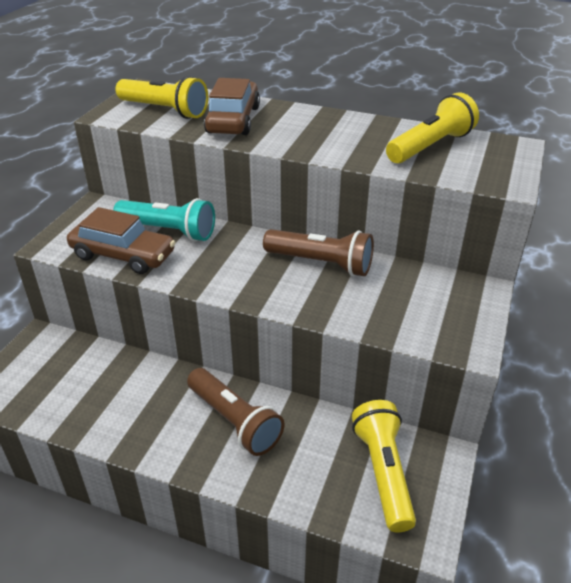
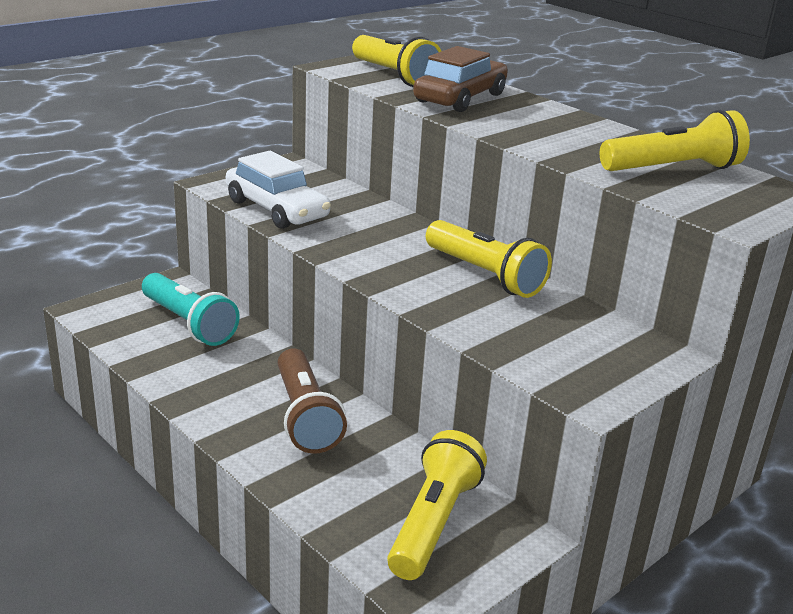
camera: 25 degrees right, 10 degrees down
brown car [67,207,175,274] -> white car [226,151,331,229]
turquoise flashlight [113,198,215,241] -> turquoise flashlight moved to [142,273,240,346]
brown flashlight [263,229,374,276] -> yellow flashlight [426,220,552,298]

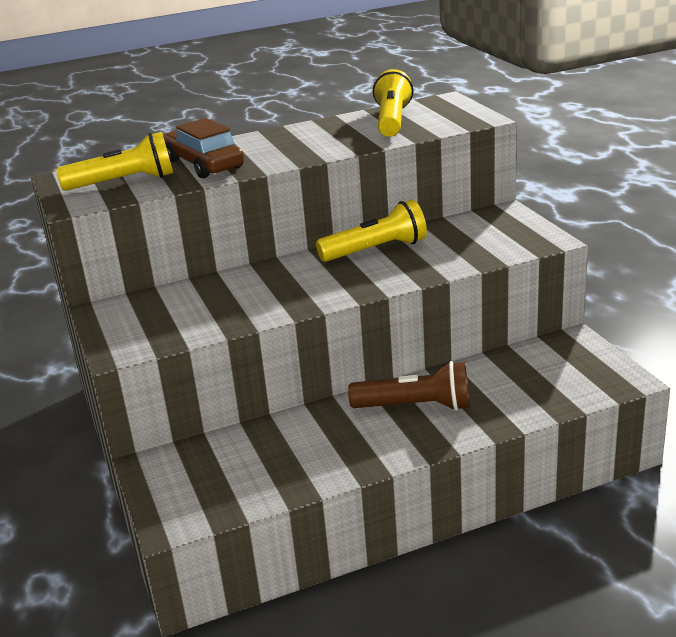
camera: 65 degrees left, 0 degrees up
turquoise flashlight [142,273,240,346] -> none
white car [226,151,331,229] -> none
yellow flashlight [387,430,487,580] -> none

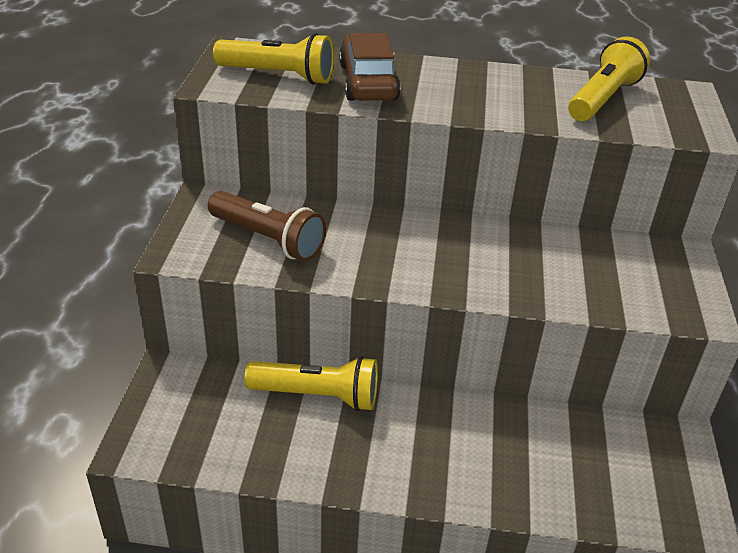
camera: 25 degrees right, 10 degrees up
yellow flashlight [316,200,427,262] -> yellow flashlight moved to [244,356,378,411]
brown flashlight [348,361,470,411] -> brown flashlight moved to [208,191,326,261]

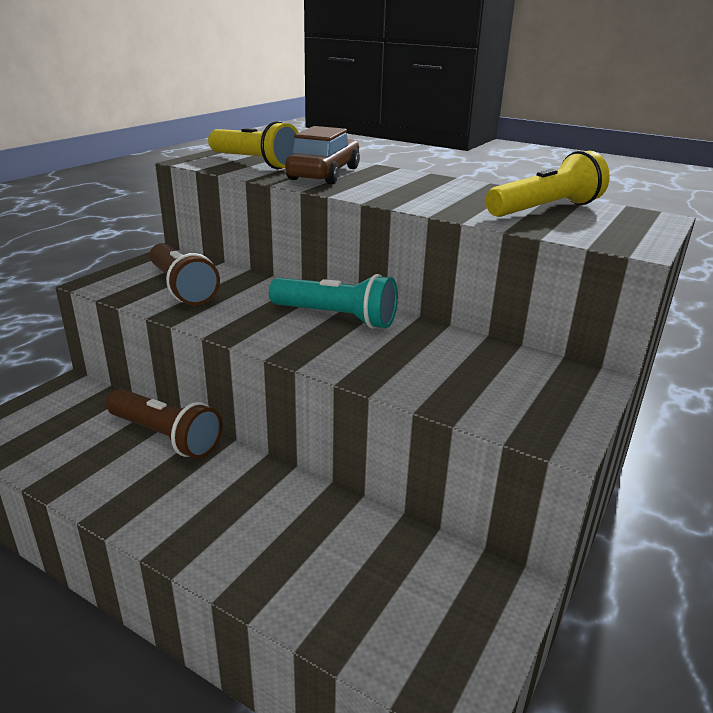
camera: 25 degrees right, 10 degrees down
yellow flashlight [244,356,378,411] -> brown flashlight [106,389,223,459]
none -> turquoise flashlight [269,274,398,329]

